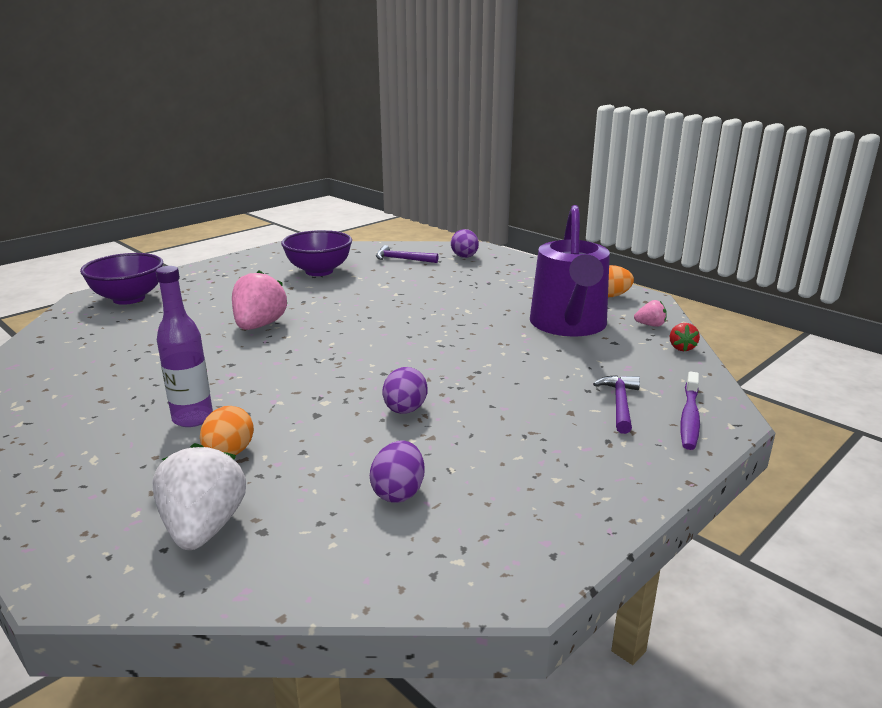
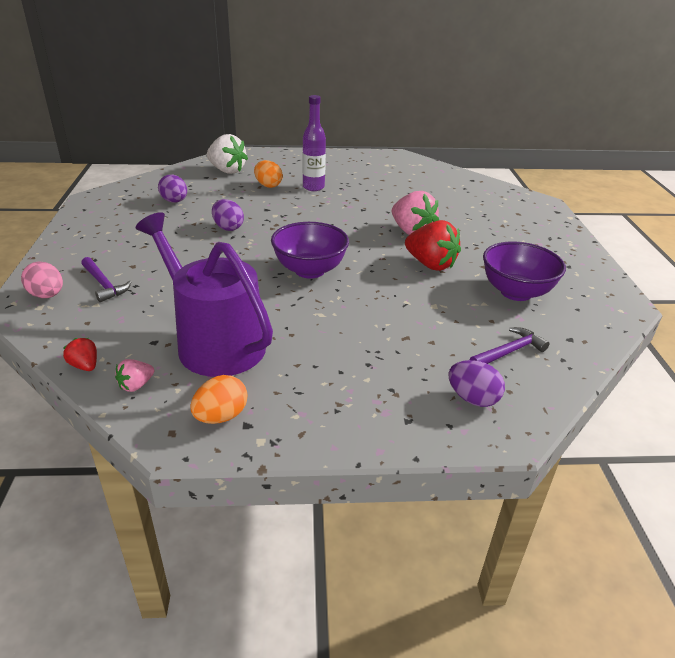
camera: 130 degrees right, 10 degrees up
purple bowl [80,253,163,305] -> purple bowl moved to [271,222,349,279]
purple toothbrush [681,371,700,450] -> pink egg [21,261,63,298]
none -> red strawberry [405,220,461,271]

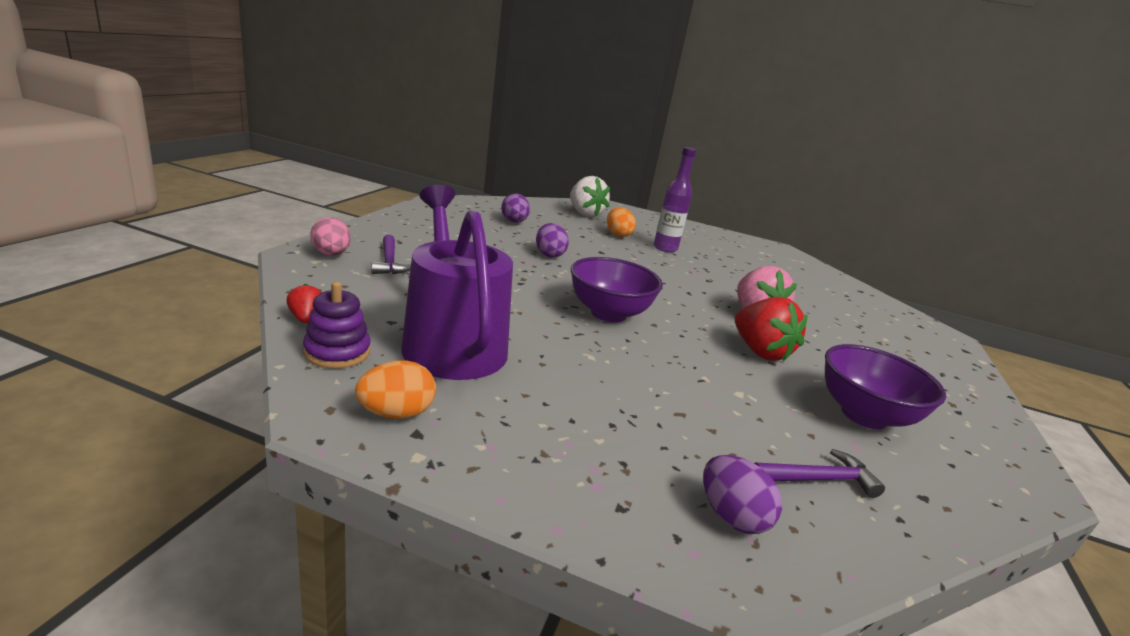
camera: 20 degrees right, 10 degrees down
pink strawberry [115,359,155,392] -> purple stacking toy [303,282,370,368]

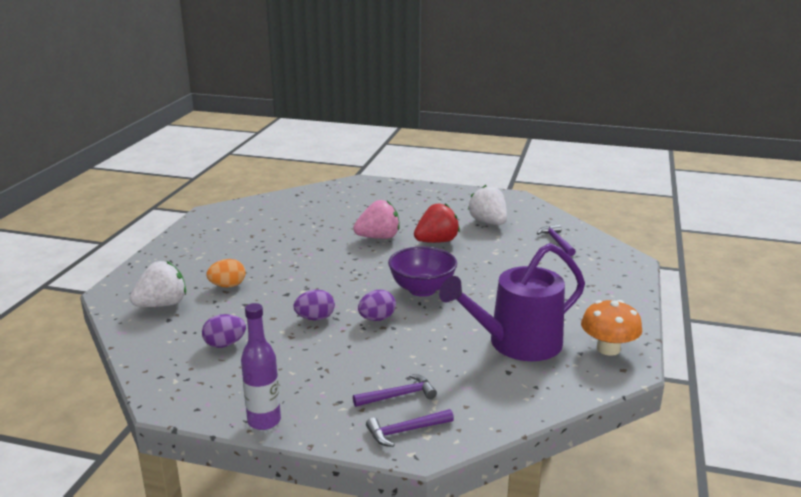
camera: 90 degrees left, 0 degrees up
red strawberry [286,283,322,323] -> none
purple stacking toy [303,282,370,368] -> none
pink egg [310,217,351,256] -> purple hammer [366,409,454,447]
orange egg [355,360,436,419] -> orange mushroom [581,300,642,356]
purple bottle [654,147,696,253] -> purple bottle moved to [241,303,281,430]
purple egg [703,455,782,534] -> purple egg moved to [358,290,396,321]
purple bowl [825,344,946,429] -> white strawberry [468,185,507,225]

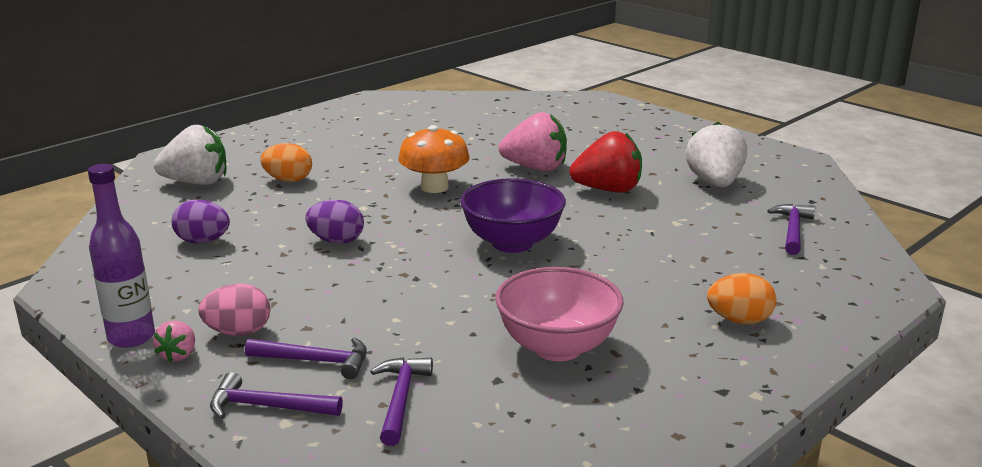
camera: 30 degrees right, 0 degrees up
purple egg [358,290,396,321] -> none
purple watering can [439,243,585,361] -> pink bowl [495,267,624,361]
orange mushroom [581,300,642,356] -> orange mushroom moved to [398,125,470,193]
none -> pink strawberry [153,321,195,362]
none -> pink egg [198,284,271,336]
none -> purple hammer [370,357,433,446]
none -> orange egg [707,273,777,324]

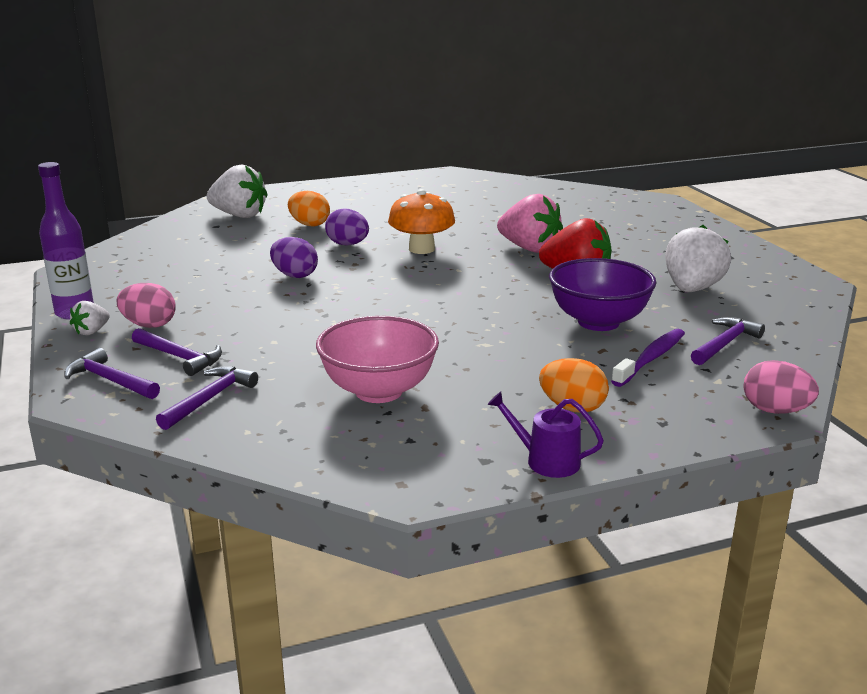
camera: 25 degrees right, 0 degrees up
pink strawberry [153,321,195,362] -> white strawberry [70,301,110,335]
purple egg [172,200,230,243] -> purple egg moved to [325,208,369,246]
purple bowl [460,178,566,253] -> purple bowl moved to [549,258,656,331]
none -> purple watering can [487,392,604,478]
none -> purple toothbrush [611,329,685,387]
none -> pink egg [744,360,819,414]

